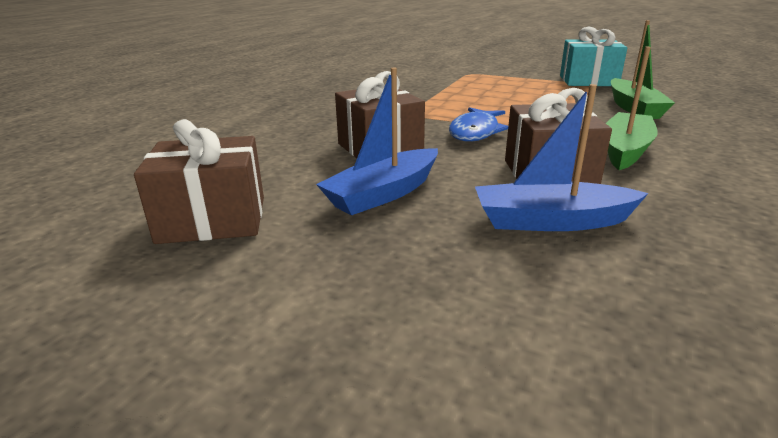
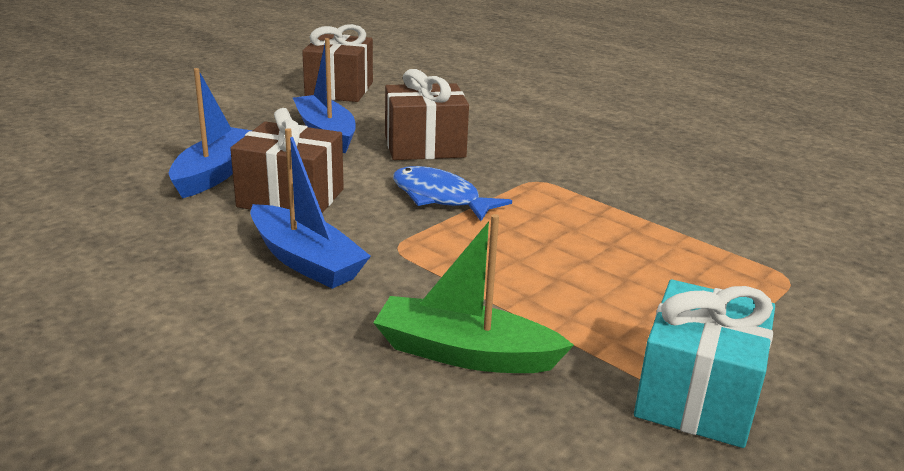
camera: 105 degrees right, 0 degrees up
green boat [606,47,658,170] -> blue boat [250,128,371,289]

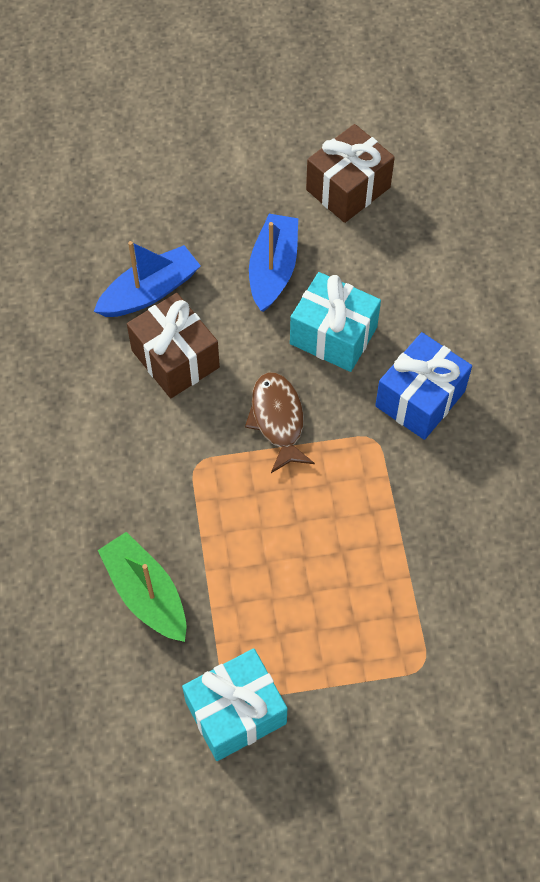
camera: 40 degrees right, 35 degrees up
blue boat [250,128,371,289] -> none
brown gift [385,69,469,160] -> turquoise gift [290,272,381,372]
blue fish [393,166,512,221] -> brown fish [245,372,315,473]
none -> blue gift [375,332,472,440]

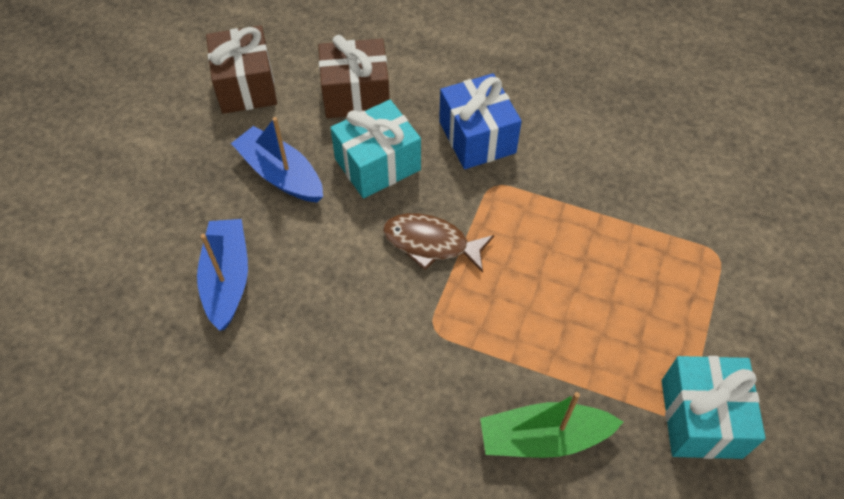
camera: 60 degrees left, 5 degrees down
brown gift [127,293,220,398] -> brown gift moved to [318,35,390,118]

